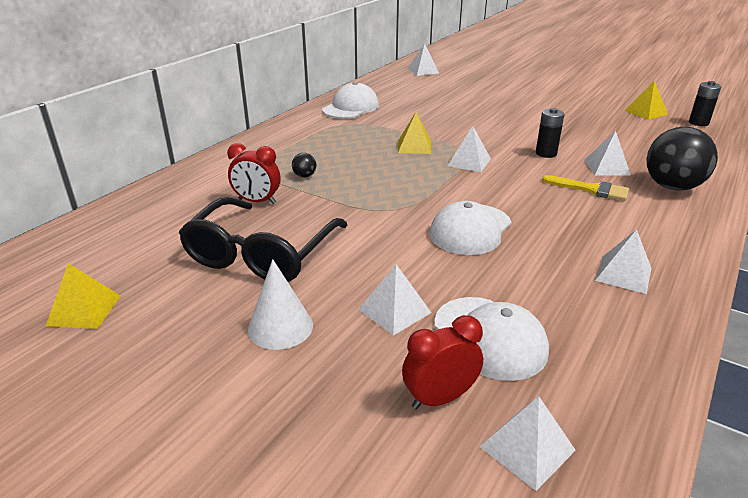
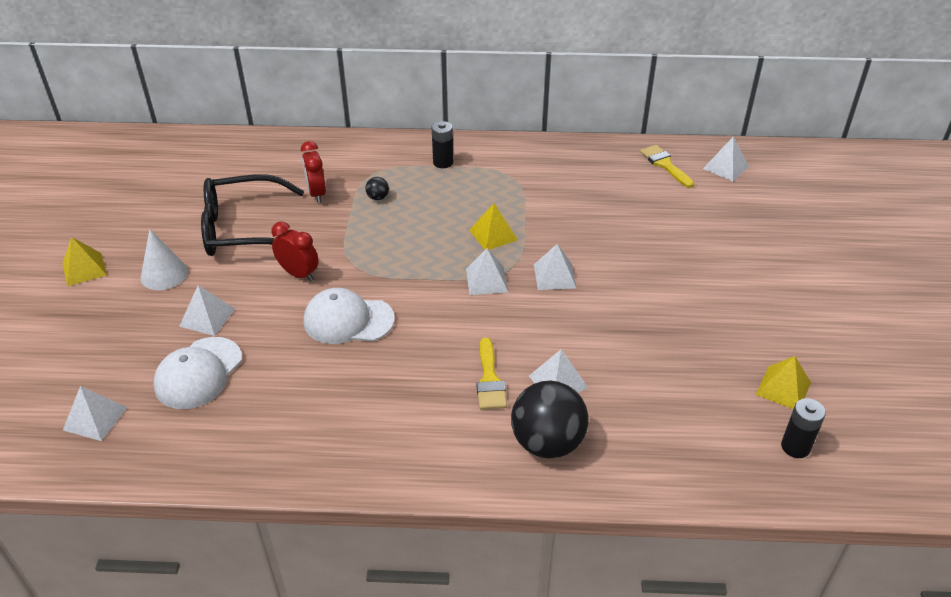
camera: 60 degrees right, 10 degrees up
yellow pyramid [46,263,120,329] -> yellow pyramid moved to [62,237,107,286]
white cap [322,82,379,119] -> none
red clock [402,315,483,409] -> red clock moved to [271,222,319,281]
black battery [536,108,565,158] -> black battery moved to [432,121,453,168]
white pyramid [595,229,652,294] -> white pyramid moved to [534,244,576,290]
none -> yellow brush [640,145,694,188]

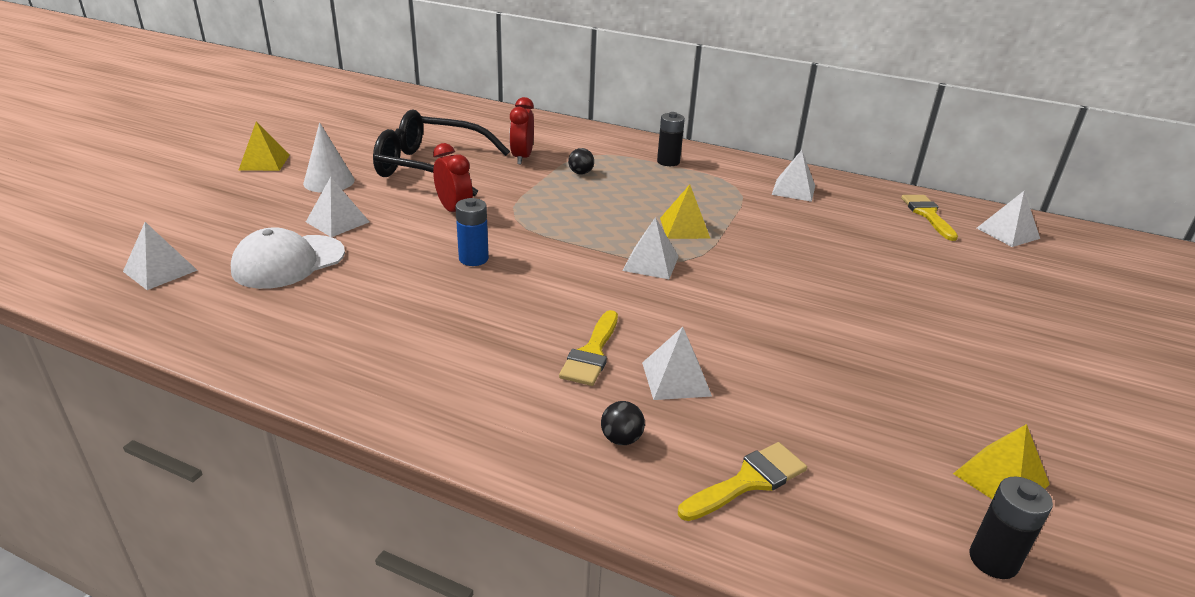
camera: 20 degrees right, 10 degrees down
white cap [304,288,395,344] -> blue battery [455,198,489,266]
black ball [511,381,589,459] -> black ball [601,401,645,445], size x0.41
white pyramid [534,244,576,290] -> white pyramid moved to [772,150,815,202]
none -> yellow brush [678,442,807,521]

